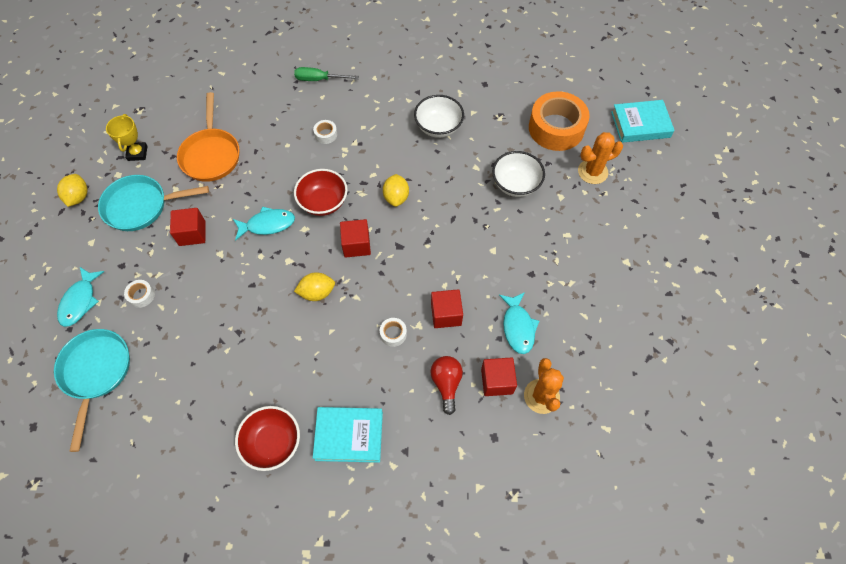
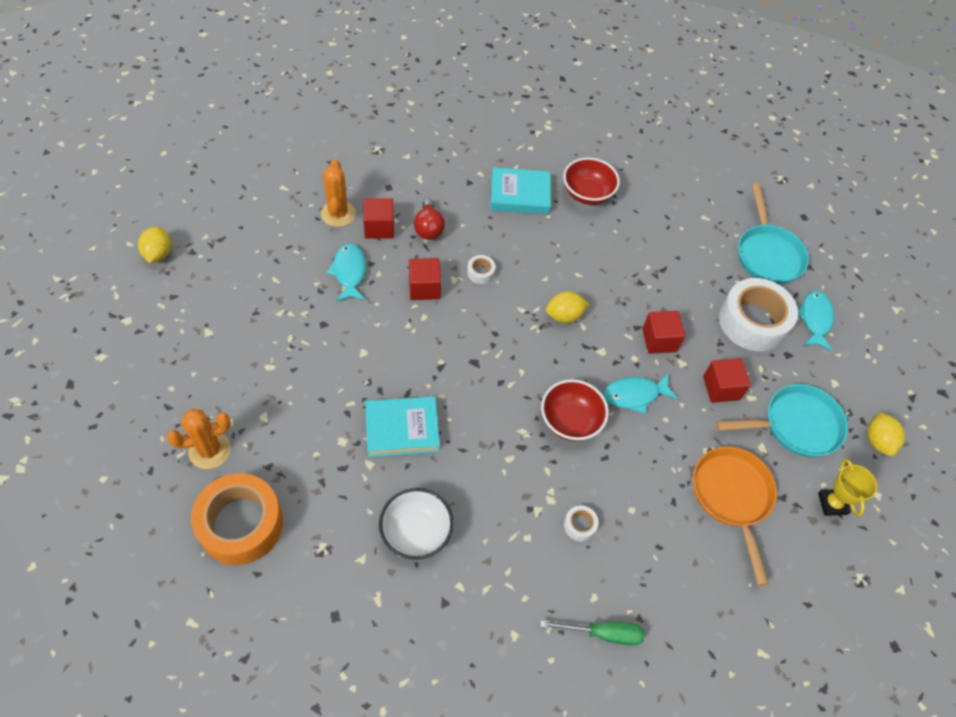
camera: 175 degrees right, 5 degrees down
white tape [124,280,155,308] -> white tape [719,278,798,352], size x2.46
red cube [340,219,371,258] -> red cube moved to [642,311,685,354]
yellow lemon [383,174,409,207] -> yellow lemon moved to [138,226,171,263]
white bowl [492,151,545,197] -> none
turquoise book [611,100,675,143] -> turquoise book moved to [365,397,440,457]

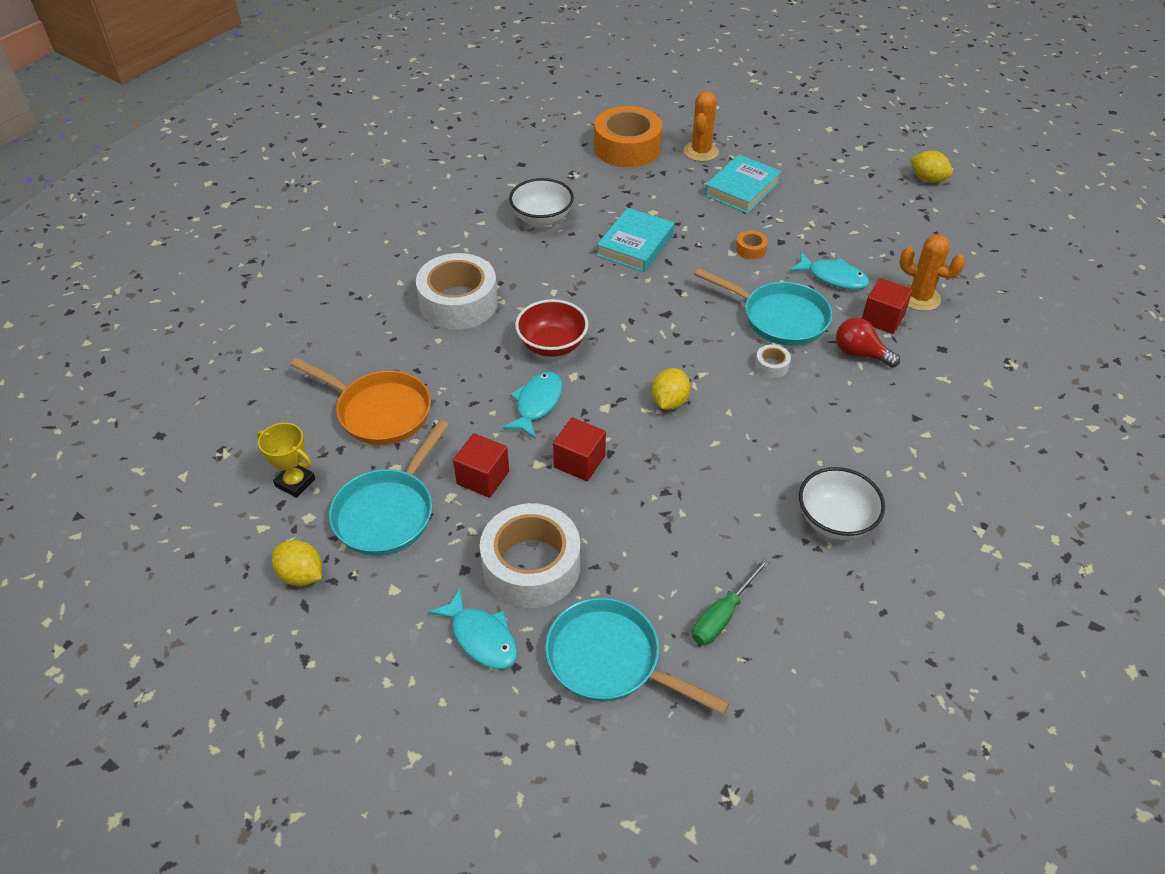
camera: 130 degrees right, 10 degrees down
red cube [409,258,441,300] -> turquoise pan [694,268,832,346]
turquoise book [490,168,551,214] -> turquoise book moved to [705,155,782,214]
green screwdriver [540,620,645,645] -> green screwdriver moved to [692,558,770,645]
red bowl [563,157,620,205] -> white bowl [799,467,885,540]
white tape [564,505,599,541] -> white tape [416,253,498,330], size x2.46
none -> orange tape [736,231,768,259]

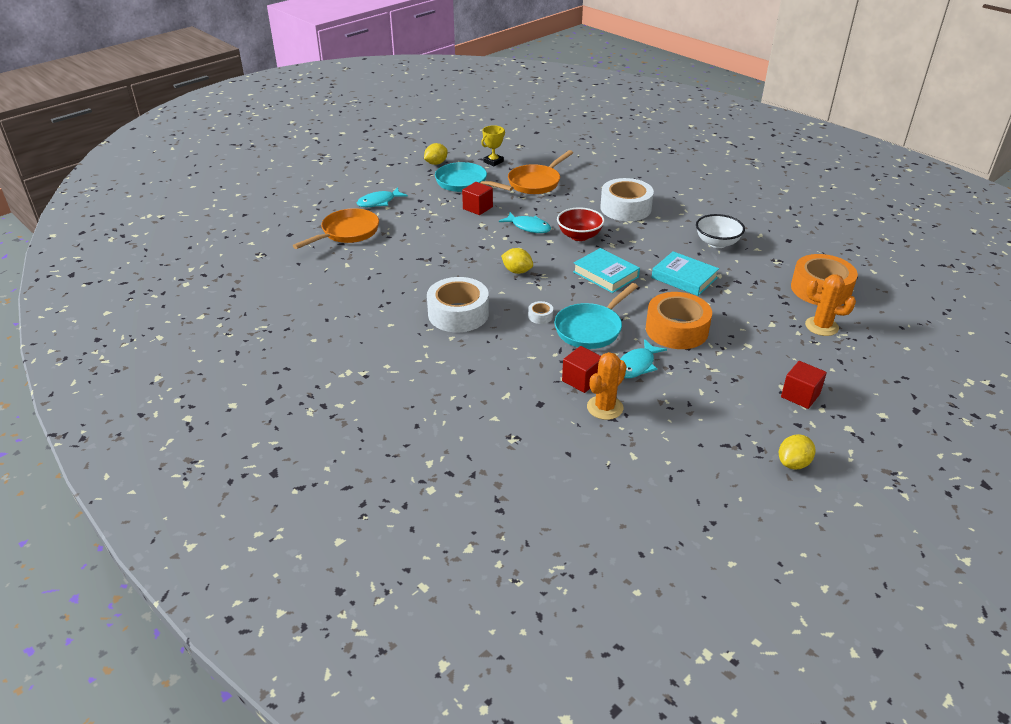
camera: 100 degrees right, 10 degrees down
white tape [480,503,580,608] -> white tape moved to [427,277,489,332]
turquoise pan [545,598,730,715] -> orange pan [293,208,379,249]
red cube [553,418,606,481] -> red cube moved to [781,361,827,409]
green screwdriver [692,558,770,645] -> none
turquoise book [705,155,782,214] -> turquoise book moved to [573,248,640,293]
orange tape [736,231,768,259] -> orange tape [646,292,712,349], size x2.46
white bowl [799,467,885,540] -> none
red light bulb [836,318,900,368] -> none

